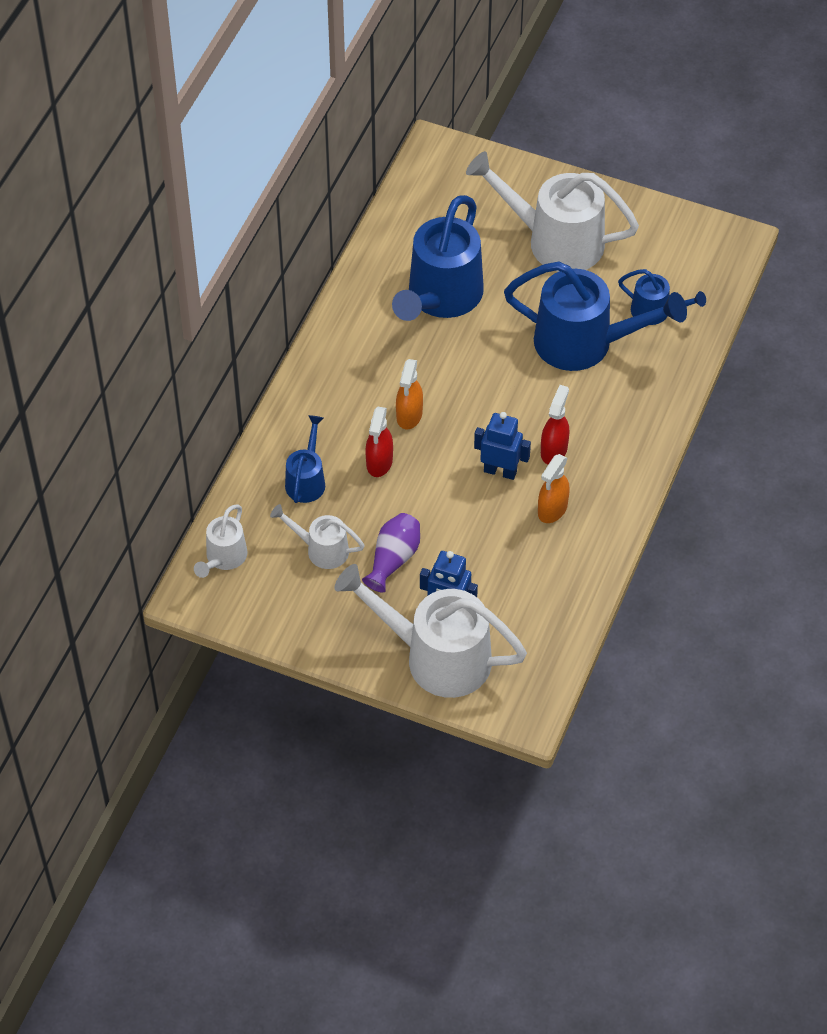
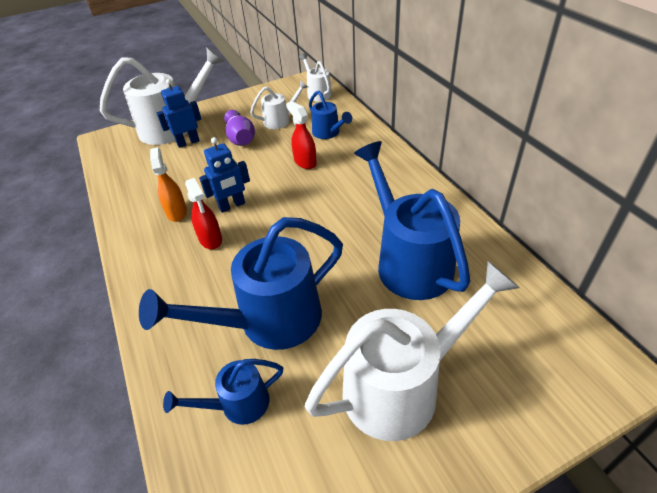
camera: 135 degrees right, 10 degrees down
orange spray bottle [396,359,423,429] -> none

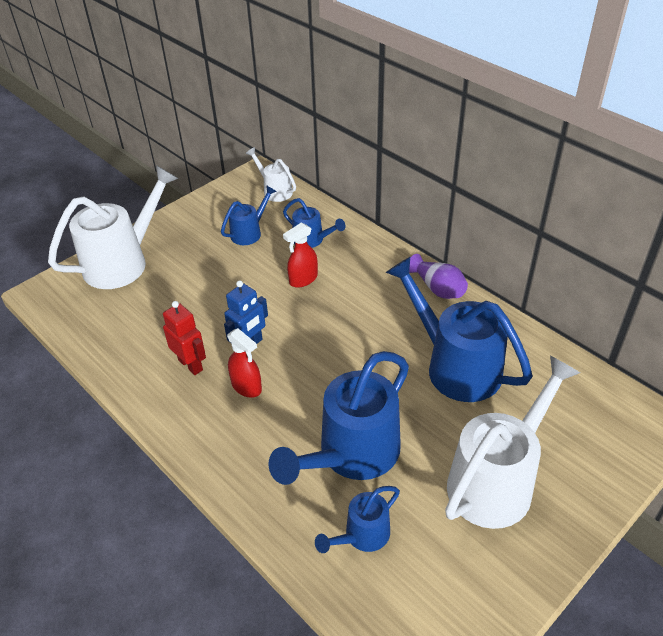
camera: 20 degrees left, 0 degrees up
orange spray bottle [150,147,187,222] -> red robot [163,301,206,375]
blue robot [157,79,201,148] -> none
purple vase [224,110,255,146] -> purple vase moved to [409,254,468,299]
white watering can [250,80,308,129] -> blue watering can [221,185,277,245]
red spray bottle [286,101,317,169] -> red spray bottle turned 75 degrees counterclockwise [283,222,318,288]

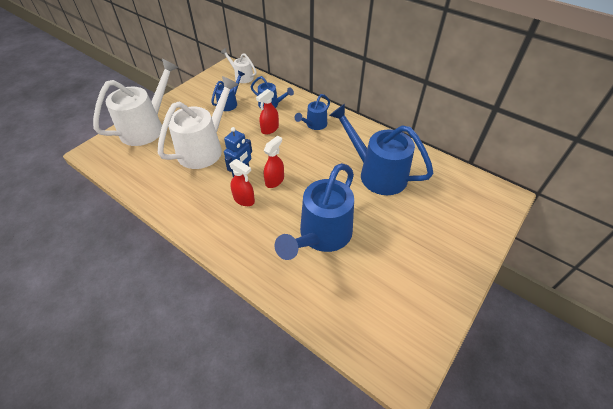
camera: 10 degrees left, 5 degrees up
red robot [163,301,206,375] -> none
blue watering can [315,486,400,553] -> blue watering can moved to [295,94,330,130]
purple vase [409,254,468,299] -> none
white watering can [445,356,580,529] -> white watering can moved to [158,76,239,169]
none -> red spray bottle [264,136,284,188]

